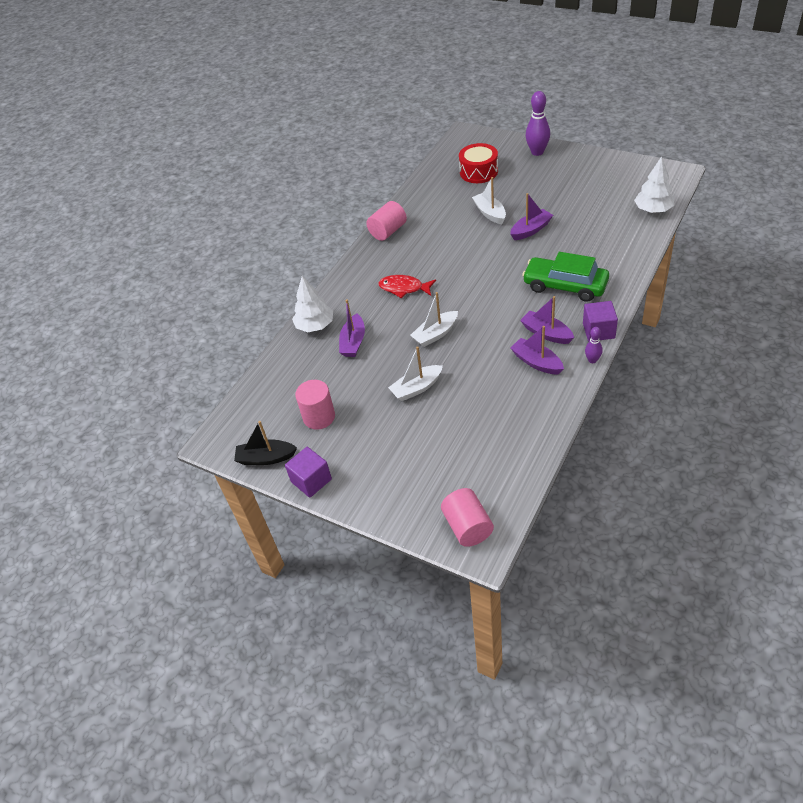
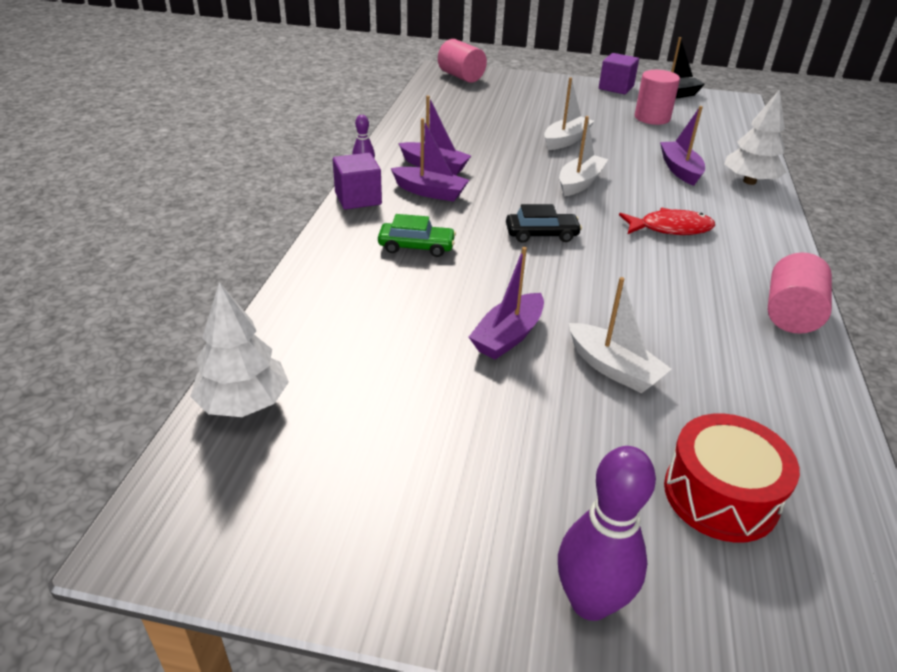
camera: 155 degrees right, 10 degrees down
green car [522,252,609,302] -> green car [378,214,456,257], size x0.55
none -> black car [506,204,582,243]

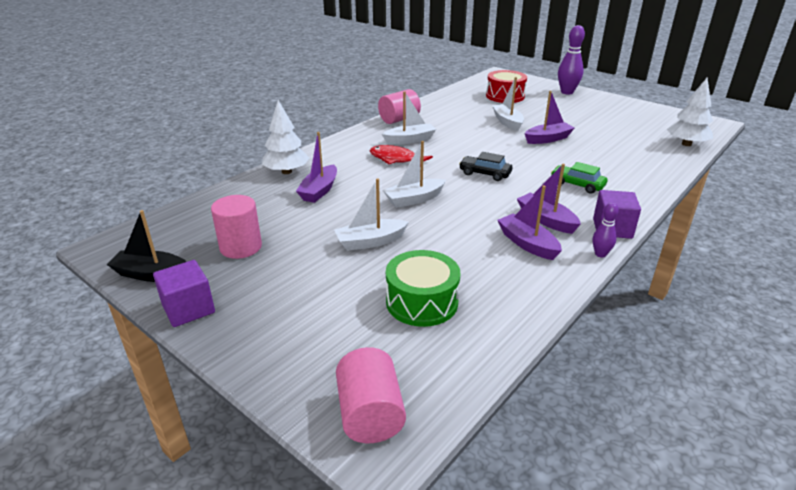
camera: 150 degrees left, 5 degrees down
none -> white boat [382,91,436,145]
none -> green drum [386,250,460,327]

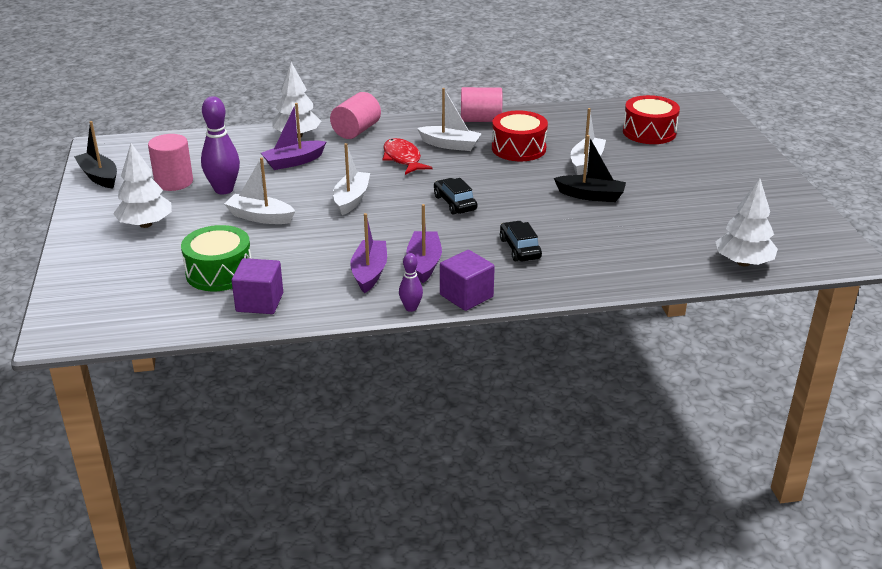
camera: 40 degrees right, 0 degrees up
purple cube [153,260,215,327] -> purple cube moved to [231,258,283,314]
pink cylinder [336,347,406,443] -> pink cylinder moved to [330,92,381,139]
white boat [383,141,446,208] -> white boat turned 90 degrees clockwise [333,143,370,215]
purple boat [525,91,575,144] -> black boat [554,135,626,202]
green car [551,162,607,194] -> black car [500,221,542,261]
purple bowling pin [558,25,585,95] -> purple bowling pin moved to [201,96,240,194]
none -> white tree [113,143,172,228]
none -> red drum [492,111,548,161]

